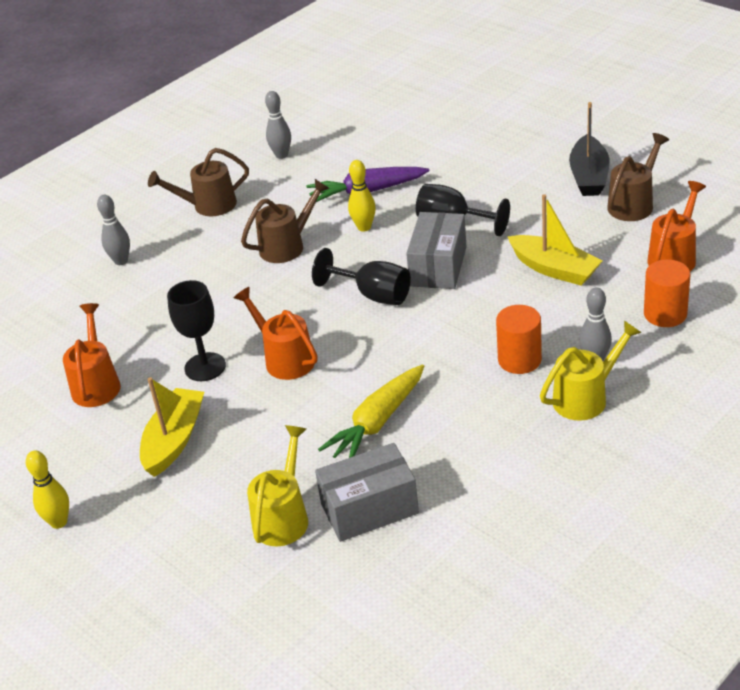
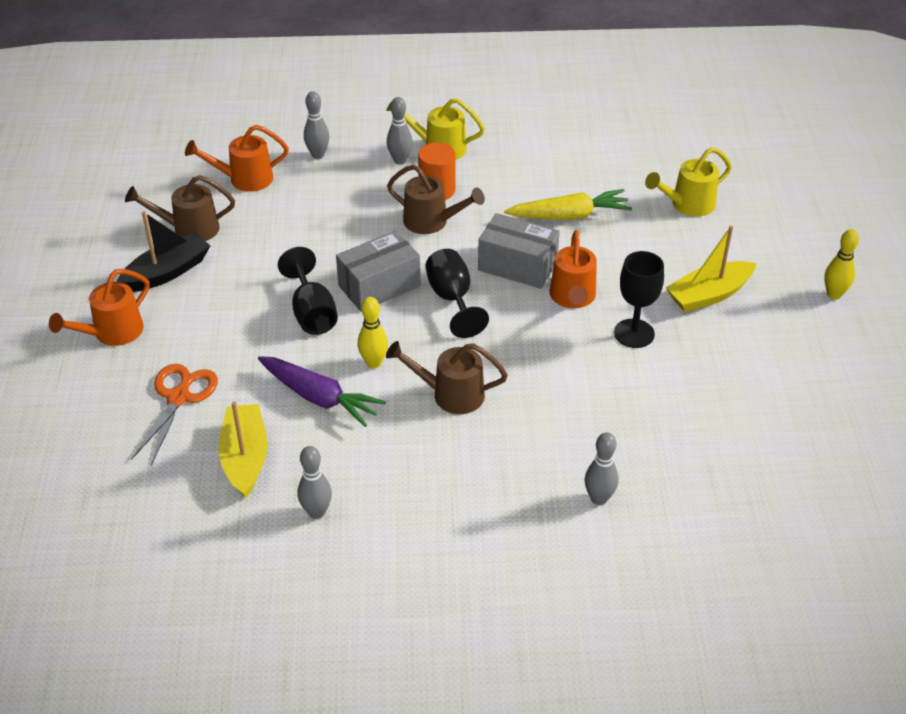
camera: 140 degrees left, 5 degrees up
orange watering can [63,303,121,407] -> orange watering can moved to [49,269,149,346]
brown watering can [148,148,249,216] -> brown watering can moved to [387,165,485,234]
grey box [315,443,419,542] -> grey box moved to [478,213,560,289]
yellow boat [507,194,602,285] -> yellow boat moved to [218,402,267,498]
orange cylinder [644,260,690,327] -> grey bowling pin [304,91,329,159]
none -> orange scissors [131,364,218,465]

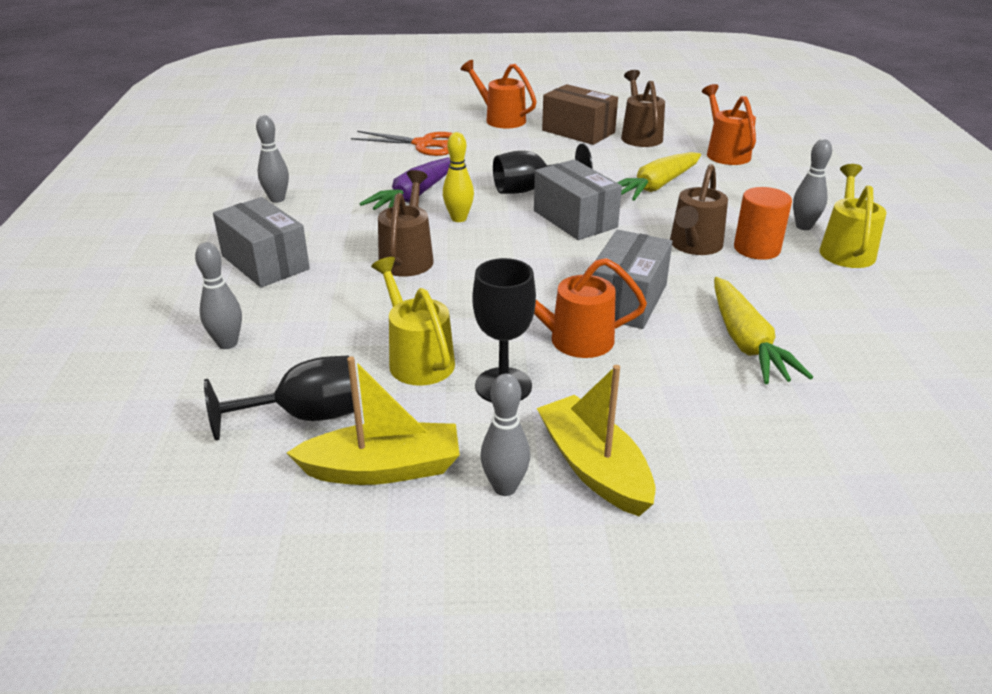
camera: 90 degrees right, 10 degrees down
black boat [117,211,210,292] -> brown box [542,84,618,145]
yellow boat [218,402,267,498] -> yellow boat moved to [287,357,460,485]
grey bowling pin [304,91,329,159] -> grey bowling pin moved to [481,373,530,496]
black goblet [425,249,489,338] -> black goblet moved to [204,355,354,440]
yellow watering can [645,147,732,217] -> yellow watering can moved to [371,257,455,386]
yellow bowling pin [824,229,859,300] -> none
none -> grey box [213,197,310,287]
none -> yellow carrot [617,152,701,201]

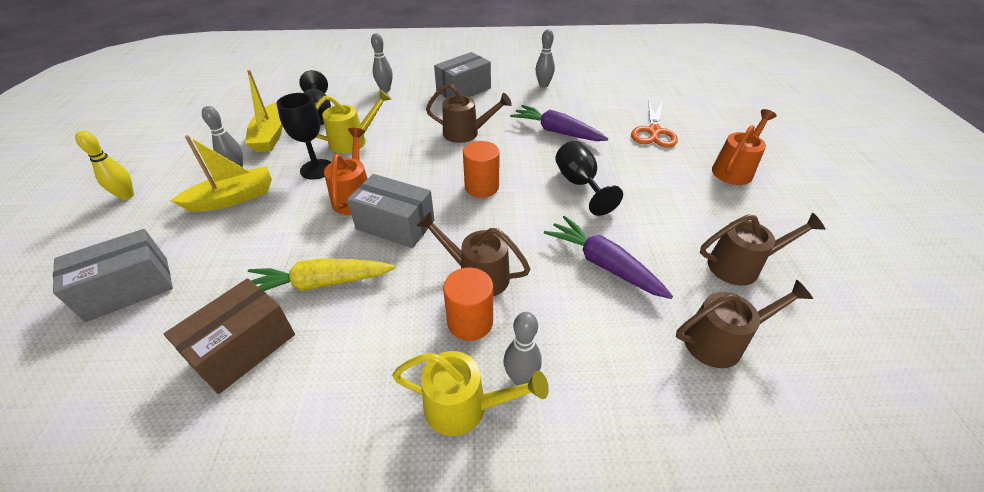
camera: 90 degrees right, 10 degrees up
yellow bowling pin [443,132,474,222] -> yellow bowling pin moved to [75,131,134,200]
grey box [534,159,622,240] -> grey box moved to [53,229,173,322]
brown box [542,84,618,145] -> brown box moved to [164,278,295,394]
yellow carrot [617,152,701,201] -> purple carrot [544,216,673,299]
orange watering can [702,84,756,165] -> brown watering can [676,279,813,368]
none -> orange cylinder [463,141,500,198]

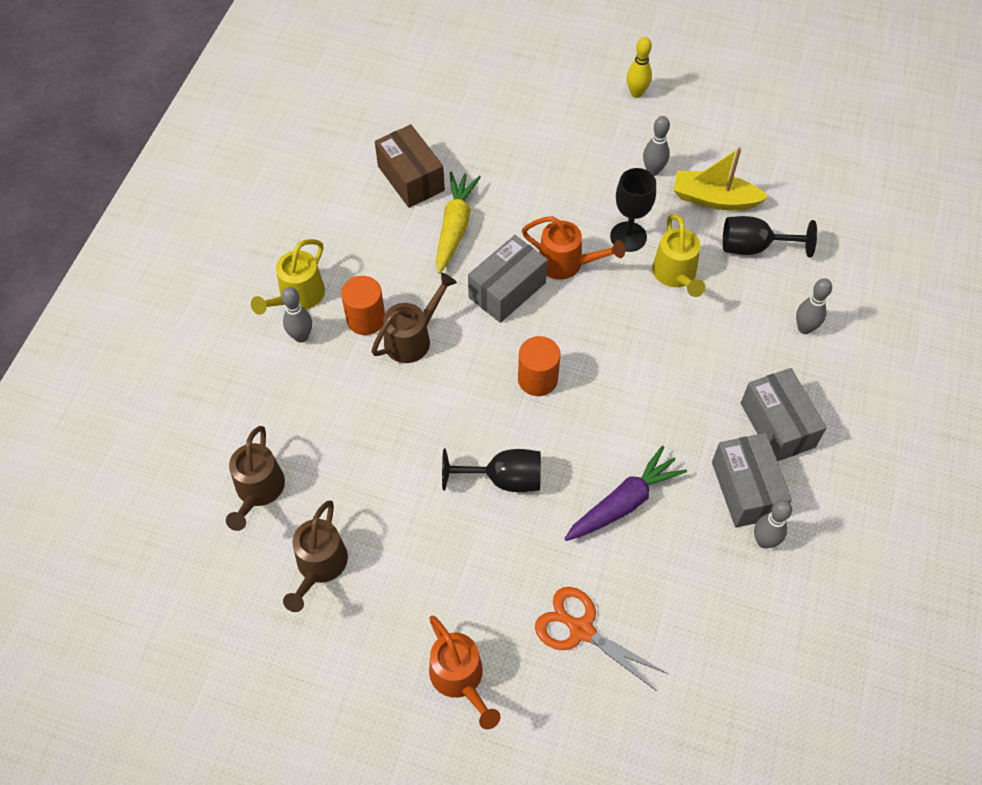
camera: 110 degrees right, 15 degrees up
grey box [53,229,173,322] -> grey box moved to [712,433,792,528]
yellow boat [170,135,272,212] -> none
brown watering can [426,83,512,143] -> none
purple carrot [544,216,673,299] -> none

